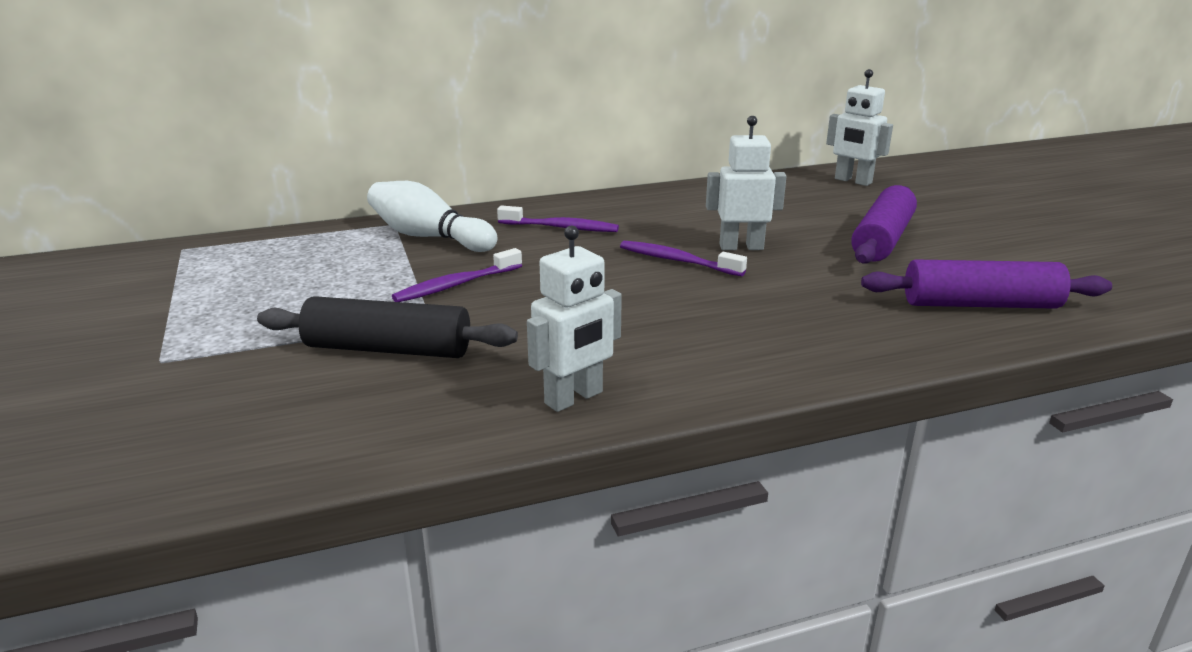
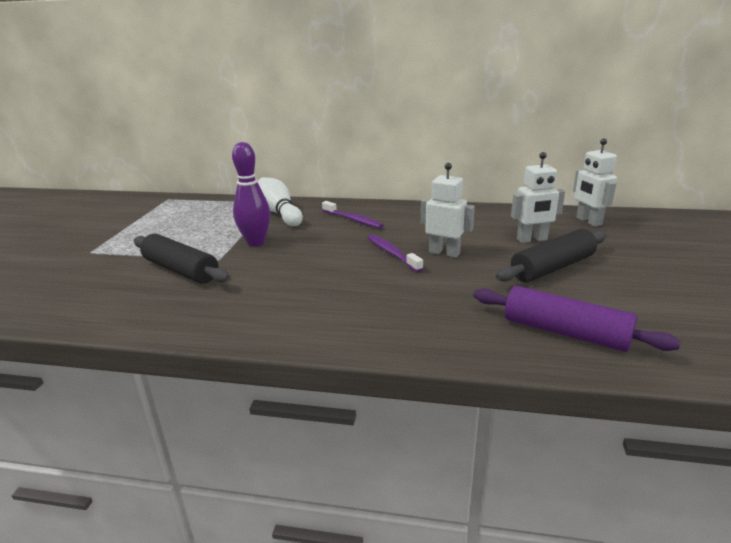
camera: 30 degrees right, 0 degrees up
purple toothbrush [392,248,522,302] -> purple bowling pin [232,142,270,247]
white robot [527,225,622,412] -> white robot moved to [511,152,565,243]
purple rolling pin [851,185,917,263] -> black rolling pin [496,229,606,282]

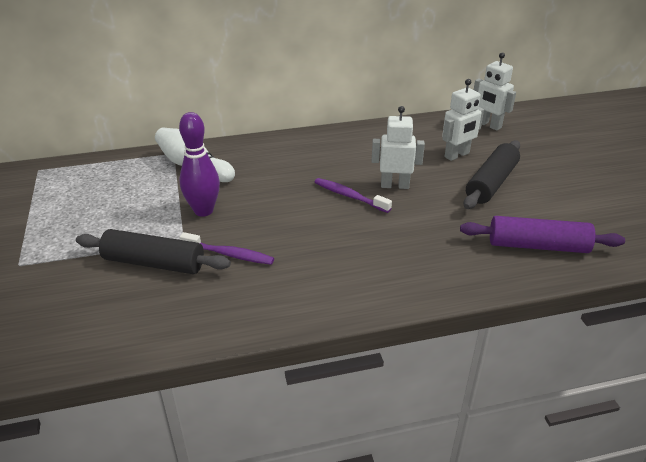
camera: 25 degrees left, 10 degrees up
purple toothbrush [322,201,383,229] -> purple toothbrush moved to [180,232,274,265]

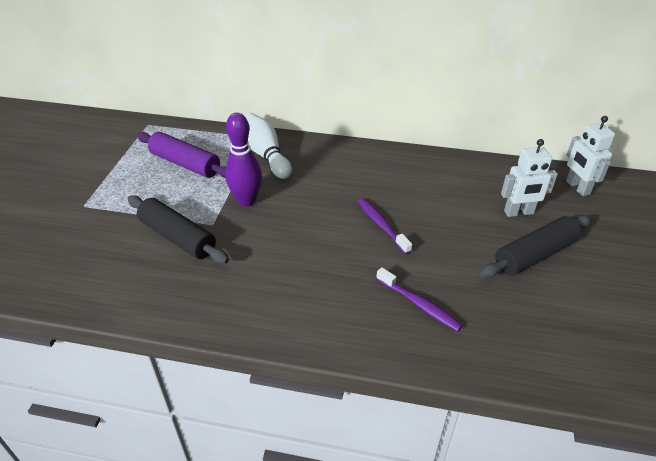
camera: 25 degrees right, 5 degrees up
purple toothbrush [180,232,274,265] -> purple toothbrush moved to [376,267,463,332]
white robot [372,106,425,189] -> none
purple rolling pin [460,216,625,253] -> purple rolling pin moved to [137,132,226,178]

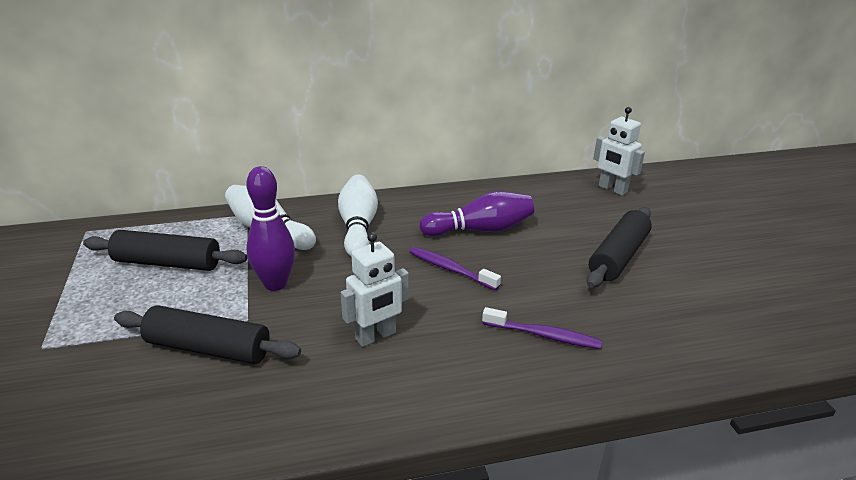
camera: 25 degrees left, 10 degrees down
purple rolling pin [137,132,226,178] -> black rolling pin [83,230,247,271]
white robot [501,139,558,217] -> white robot moved to [341,232,409,347]
none -> white bowling pin [338,175,378,257]
none -> purple bowling pin [419,191,534,236]

